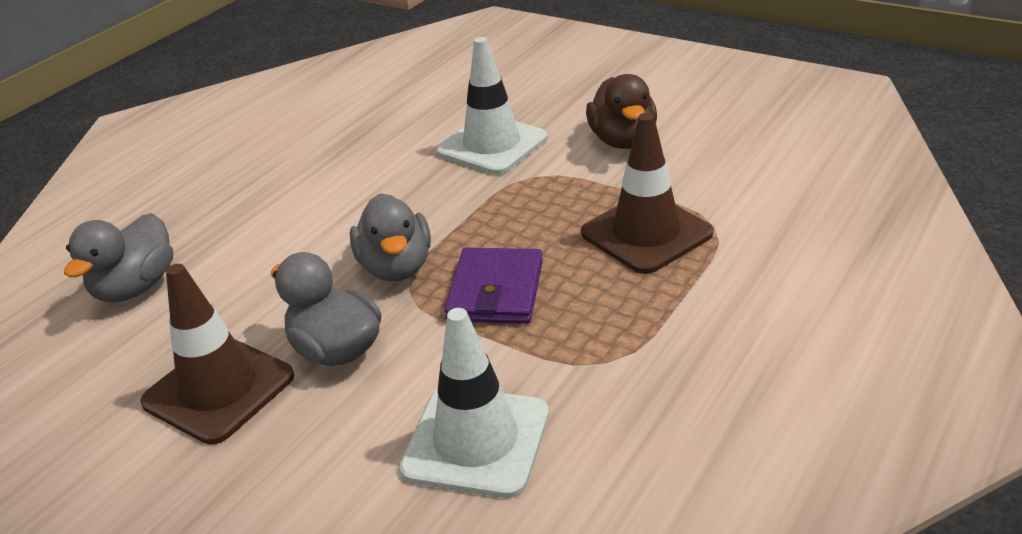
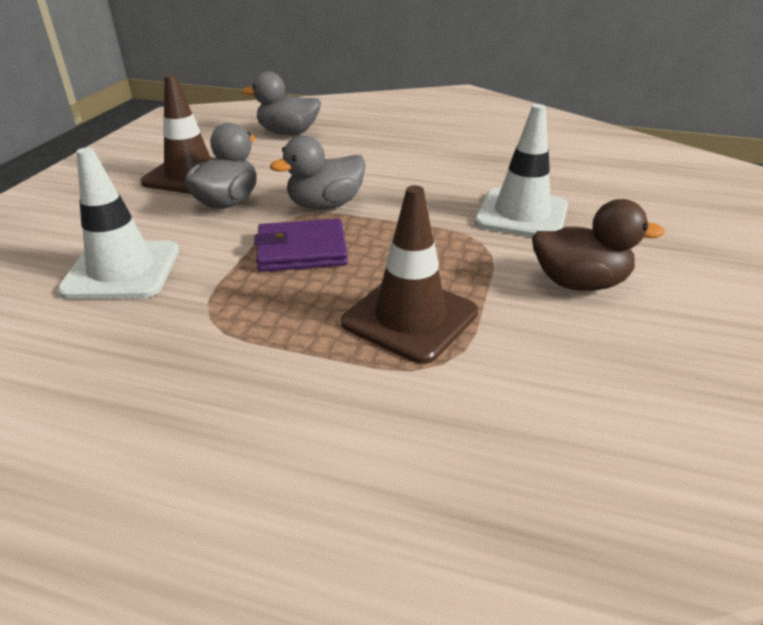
camera: 70 degrees right, 0 degrees up
brown duck [586,74,657,149] -> brown duck turned 150 degrees counterclockwise [532,199,665,291]

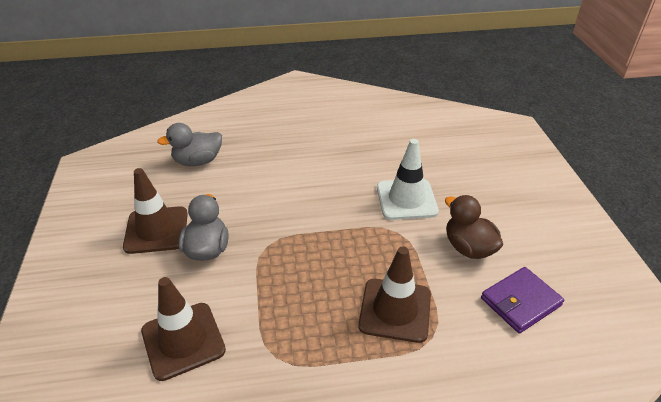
camera: 25 degrees left, 5 degrees up
white traffic cone [57,147,179,299] -> brown traffic cone [141,277,226,381]
purple wallet [254,219,348,272] -> purple wallet moved to [481,267,564,334]
grey duck [270,135,366,210] -> none
brown duck [532,199,665,291] -> brown duck turned 105 degrees counterclockwise [445,195,503,259]

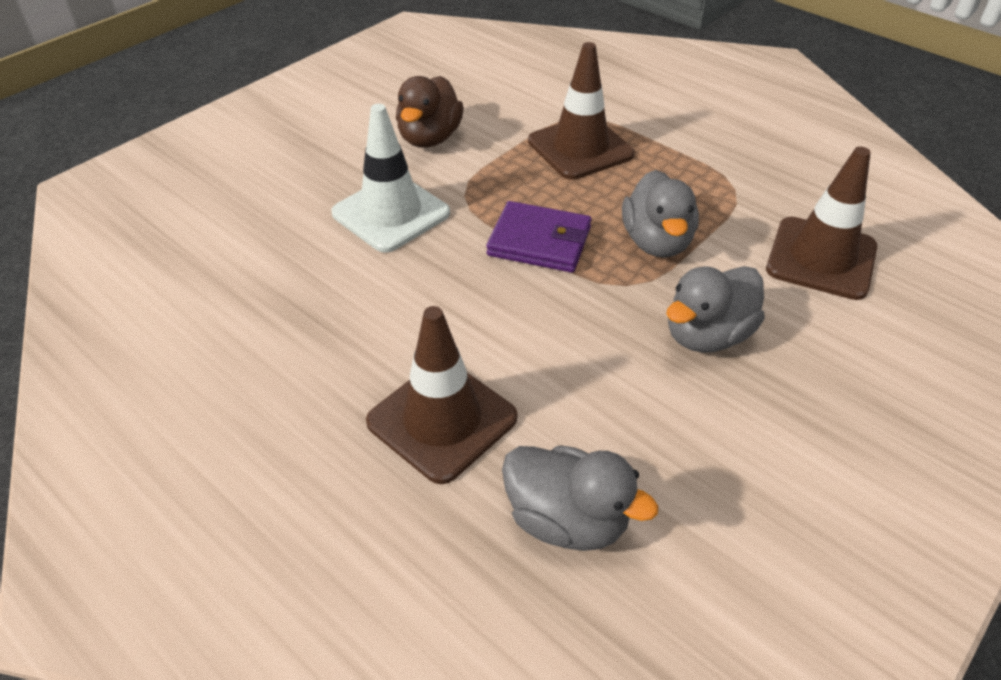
camera: 130 degrees left, 5 degrees up
brown traffic cone [123,168,188,254] -> brown traffic cone moved to [366,306,518,484]
purple wallet [481,267,564,334] -> purple wallet moved to [486,201,591,273]
none -> grey duck [622,170,699,258]

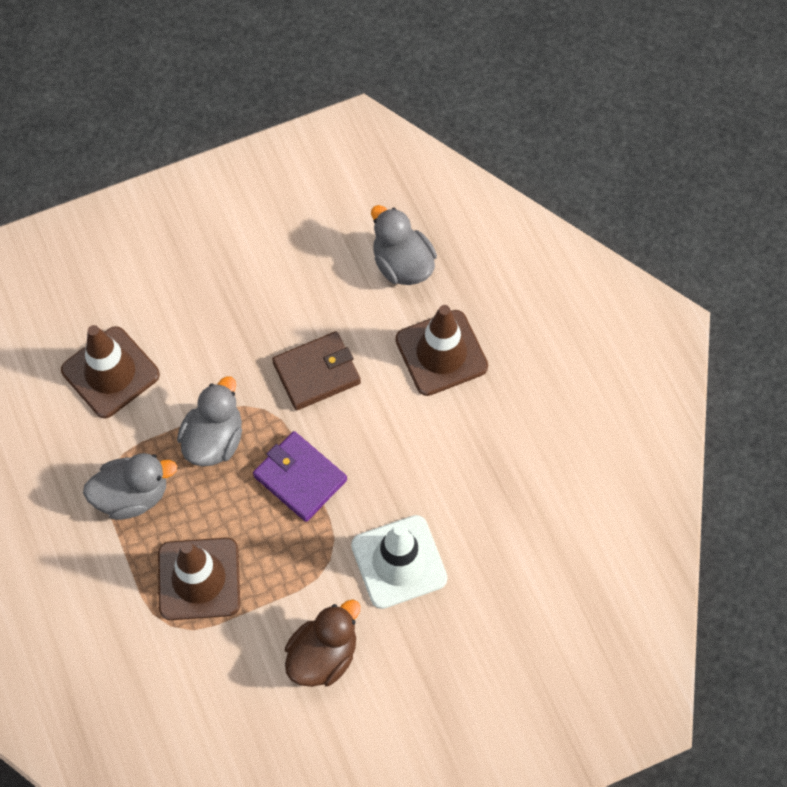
camera: 155 degrees left, 20 degrees up
grey duck [666,266,765,353] -> grey duck moved to [83,453,177,520]
none -> brown wallet [272,331,361,411]

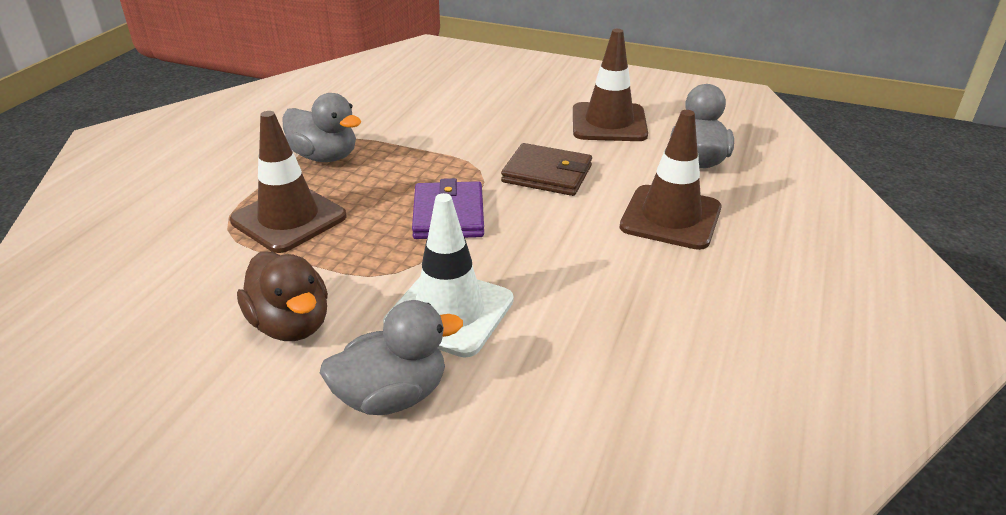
camera: 45 degrees right, 30 degrees down
brown traffic cone [61,325,160,418] -> brown traffic cone moved to [573,29,648,141]
grey duck [177,376,242,466] -> grey duck moved to [320,300,463,415]
brown duck [285,599,360,687] -> brown duck turned 60 degrees clockwise [237,251,328,341]

